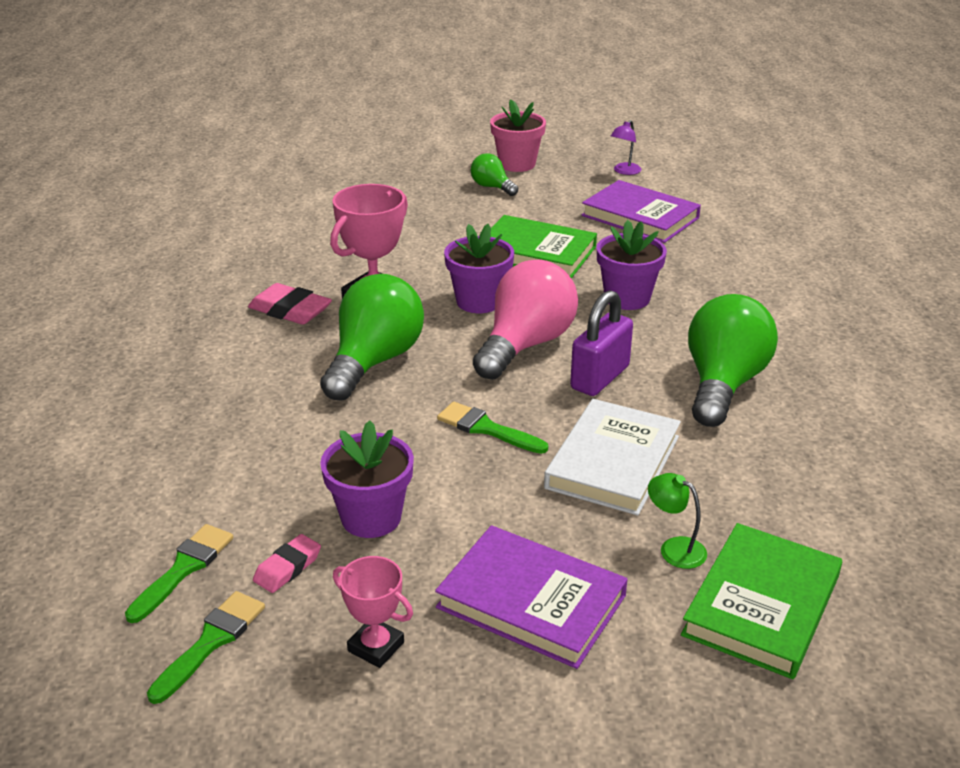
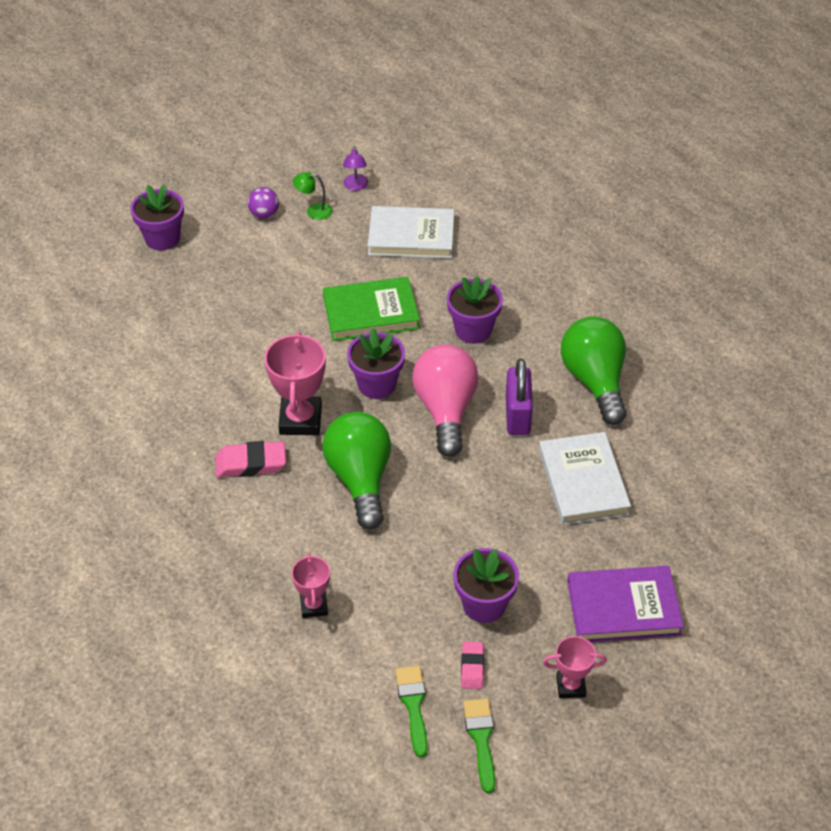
camera: 35 degrees left, 15 degrees up
green brush [437,402,548,454] -> none
green light bulb [471,153,518,196] -> none
pink flower pot [490,99,546,172] -> purple ball [248,187,279,219]
purple book [581,180,701,243] -> white book [368,206,454,259]
green lamp [648,473,707,569] -> green lamp moved to [293,172,332,220]
green book [681,523,842,679] -> none
none -> purple flower pot [130,184,184,250]
none -> pink trophy [292,553,330,618]

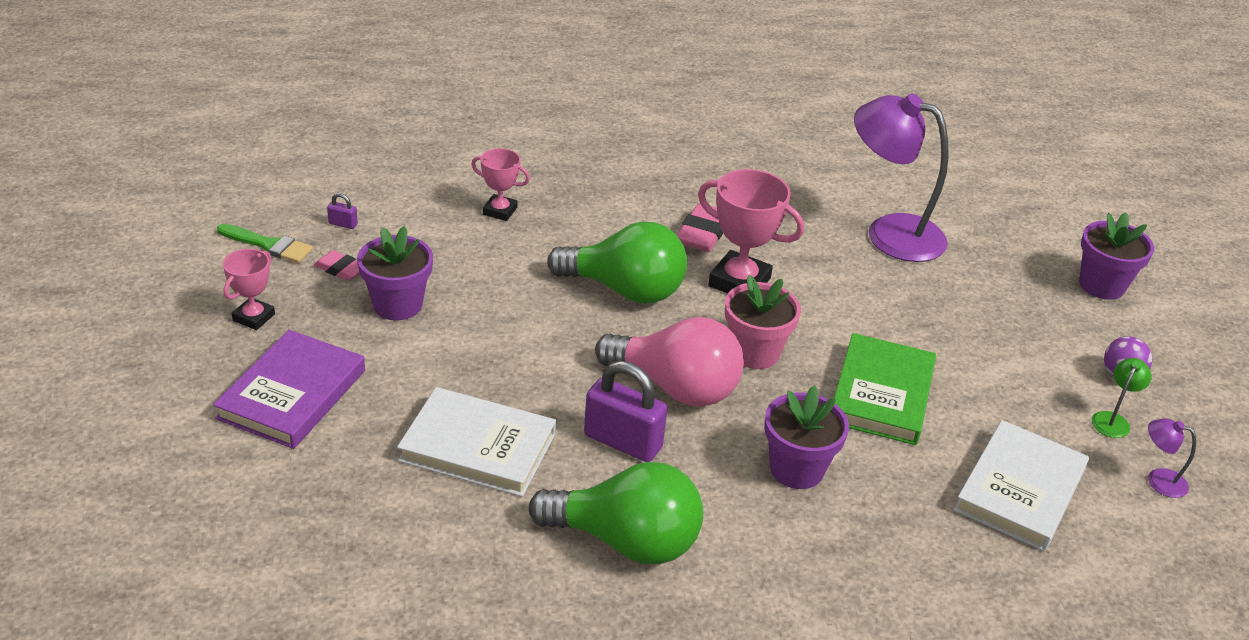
camera: 115 degrees right, 10 degrees down
purple flower pot [347,328,405,399] -> pink flower pot [725,275,801,369]
green brush [395,666,427,757] -> purple padlock [327,193,358,229]
none -> purple lamp [854,94,949,262]

